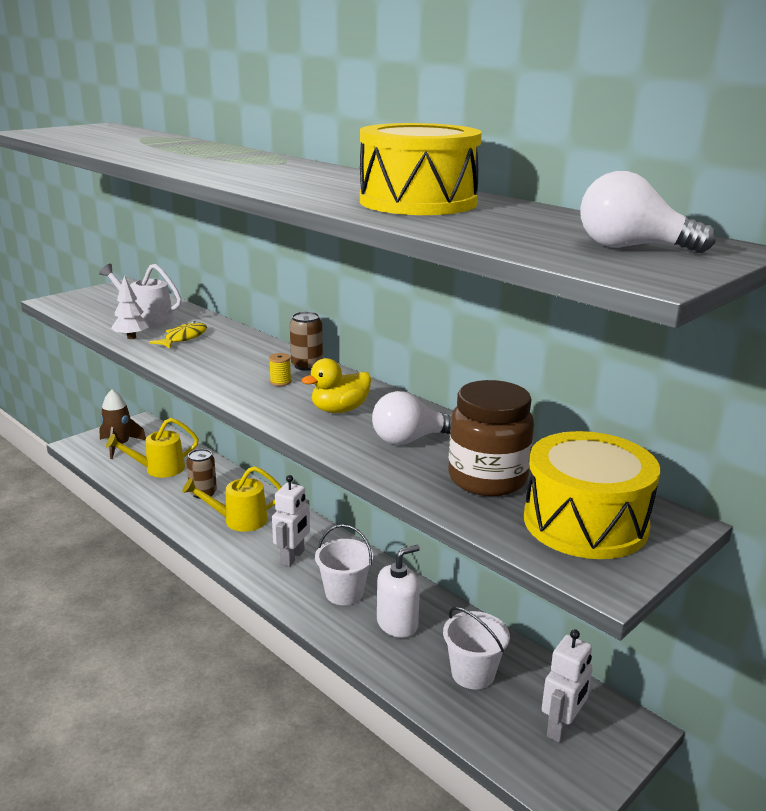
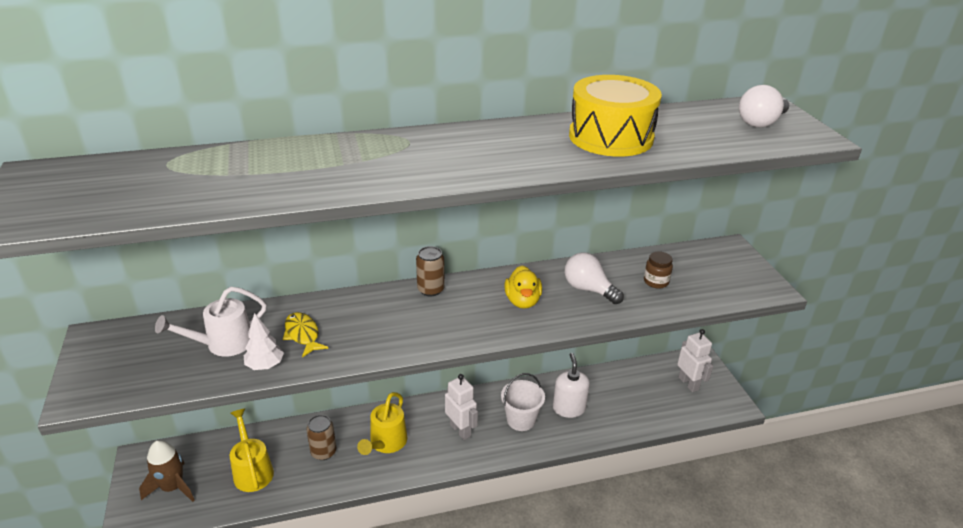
camera: 60 degrees left, 10 degrees up
yellow watering can [106,418,199,478] -> yellow watering can turned 150 degrees clockwise [230,409,274,492]
yellow spool [269,353,291,386] -> none
white light bulb [372,391,452,445] -> white light bulb turned 120 degrees clockwise [565,252,624,304]
white bucket [443,607,510,690] -> none
brown jar [448,380,534,496] -> brown jar [644,251,673,289], size x0.50
yellow drum [524,431,660,559] -> none

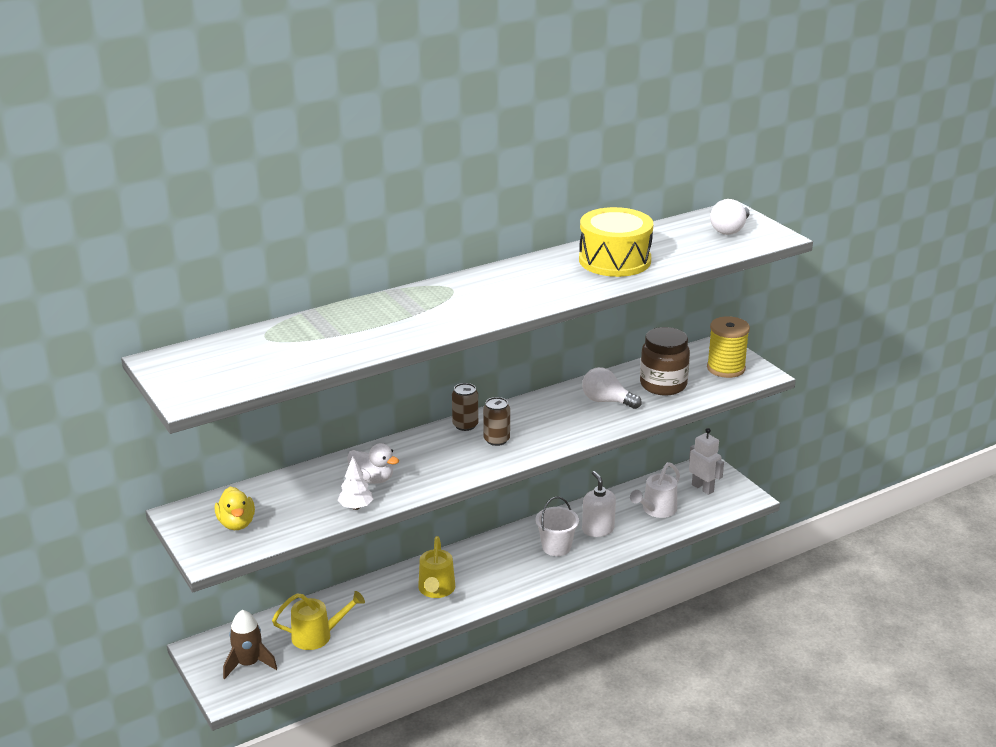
camera: 15 degrees left, 5 degrees down
white watering can [155,287,267,357] -> white watering can moved to [630,462,680,518]
yellow watering can [230,409,274,492] -> yellow watering can turned 120 degrees clockwise [272,591,365,650]
yellow fish [283,312,329,357] -> white duck [347,443,399,484]
brown can [306,415,337,460] -> brown can moved to [483,397,510,446]
white robot [445,374,478,440] -> none
yellow duck [505,265,542,309] -> yellow duck moved to [215,487,255,530]
brown jar [644,251,673,289] -> brown jar [640,327,690,396], size x1.99
none -> yellow spool [707,316,750,378]

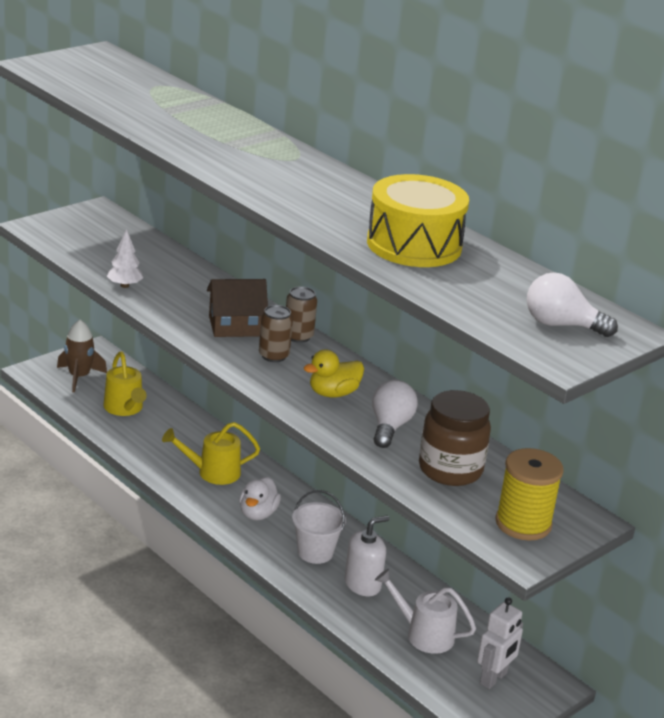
camera: 75 degrees right, 0 degrees up
yellow duck [215,487,255,530] -> yellow duck moved to [304,350,364,398]
white duck [347,443,399,484] -> white duck moved to [239,477,281,520]
none -> brown house [207,279,268,337]

